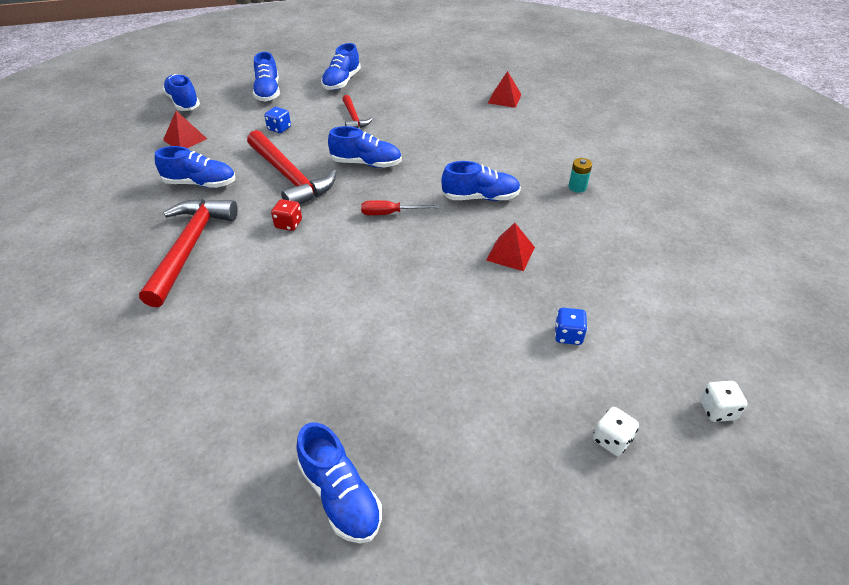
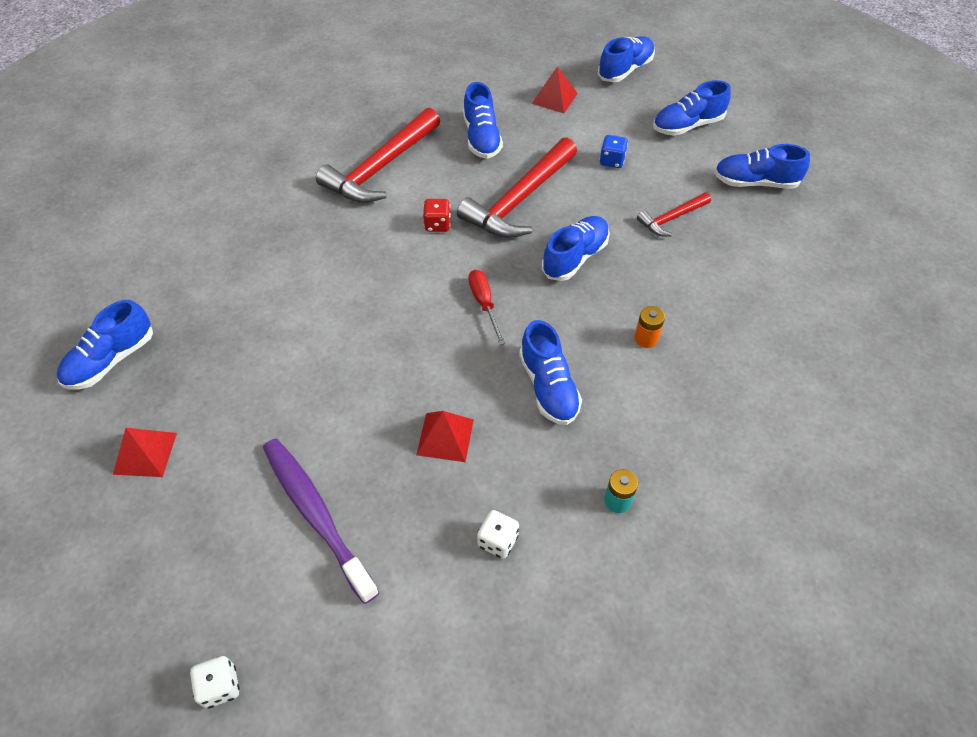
camera: 75 degrees right, 10 degrees up
red hammer [139,199,238,307] -> red hammer turned 135 degrees clockwise [316,108,440,203]
blue shoe [328,126,402,168] -> blue shoe turned 135 degrees counterclockwise [542,216,610,281]
red pyramid [488,71,522,108] -> red pyramid moved to [113,428,177,477]
blue dice [555,308,588,345] -> purple toothbrush [263,438,379,604]
white dice [593,407,639,456] -> white dice moved to [477,510,519,559]
none -> orange battery [634,306,665,348]

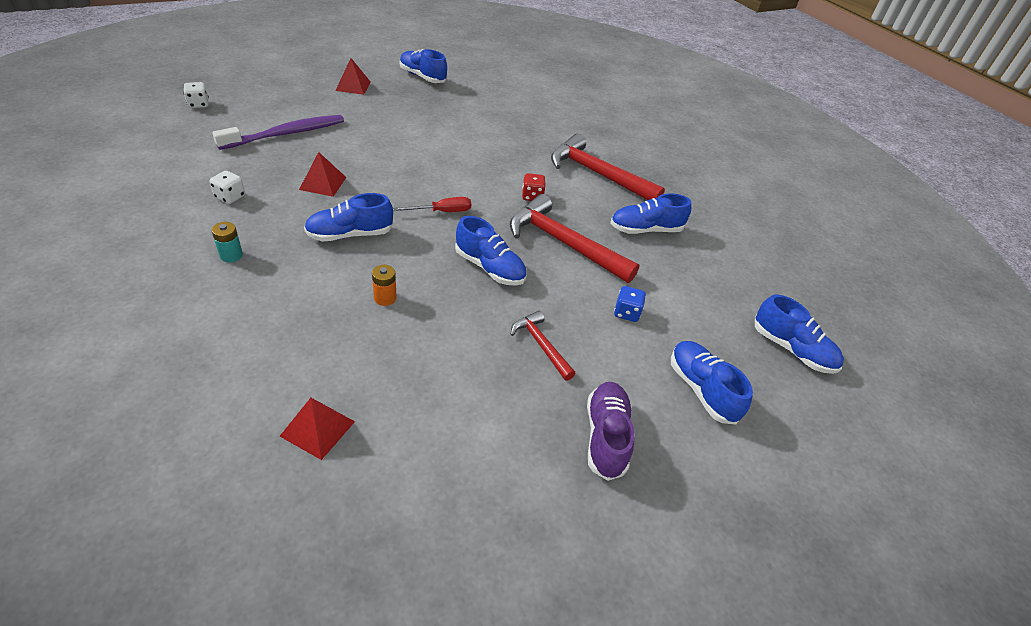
camera: 85 degrees right, 10 degrees down
red pyramid [531,67,578,113] -> red pyramid moved to [280,398,355,460]
blue shoe [714,144,810,189] -> purple shoe [587,382,635,481]

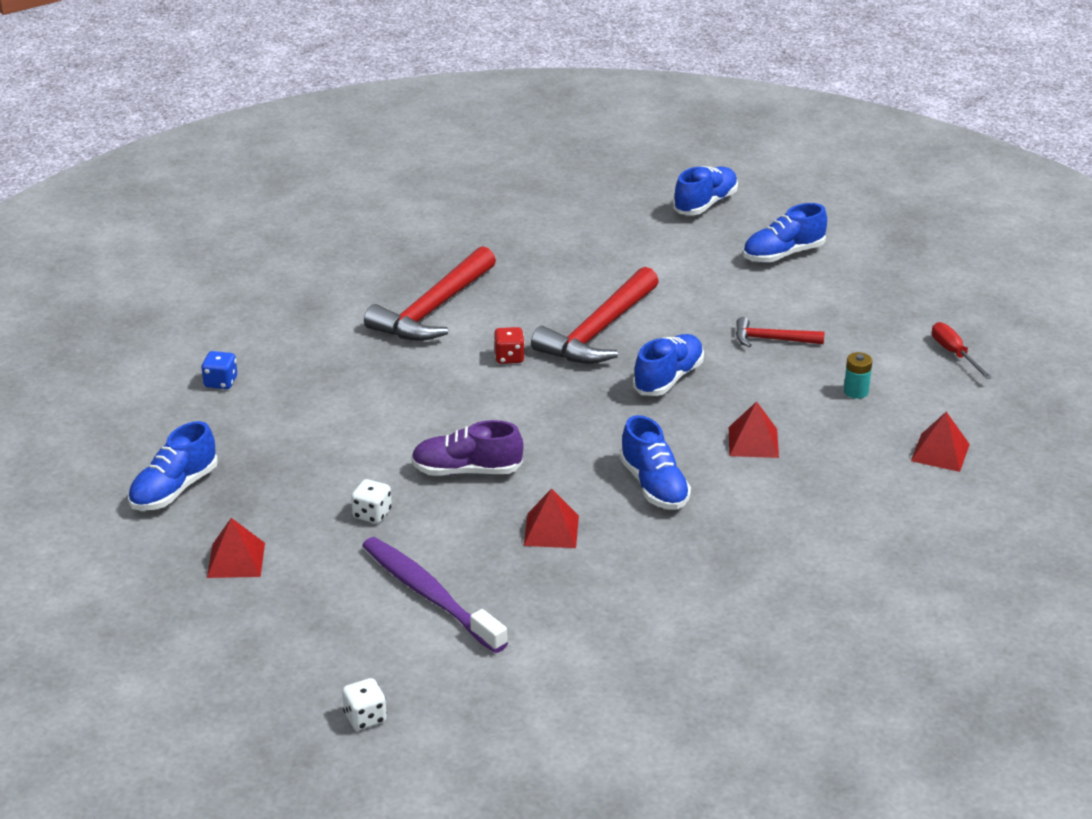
camera: 90 degrees left, 10 degrees down
white dice [210,171,245,204] -> white dice moved to [351,479,392,524]
turquoise battery [212,222,243,262] -> turquoise battery moved to [844,352,872,399]
orange battery [372,265,397,306] -> red pyramid [729,401,779,458]
red screwdriver [393,197,471,212] -> red screwdriver moved to [932,322,992,379]
red hammer [511,311,576,381] -> red hammer turned 45 degrees clockwise [736,317,825,347]
purple shoe [587,382,635,481] -> purple shoe moved to [411,420,523,476]
blue shoe [610,193,691,234] -> none
blue dice [614,286,646,322] -> blue dice moved to [201,351,237,389]

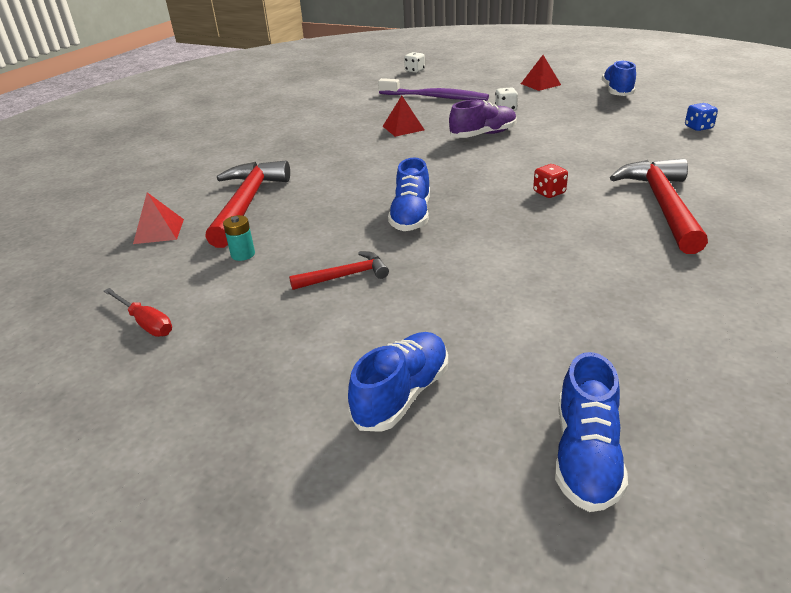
camera: 155 degrees right, 0 degrees up
red hammer [531,267,659,364] -> red hammer moved to [205,161,290,248]
blue shoe [620,415,691,510] -> none
red pyramid [729,401,779,458] -> none

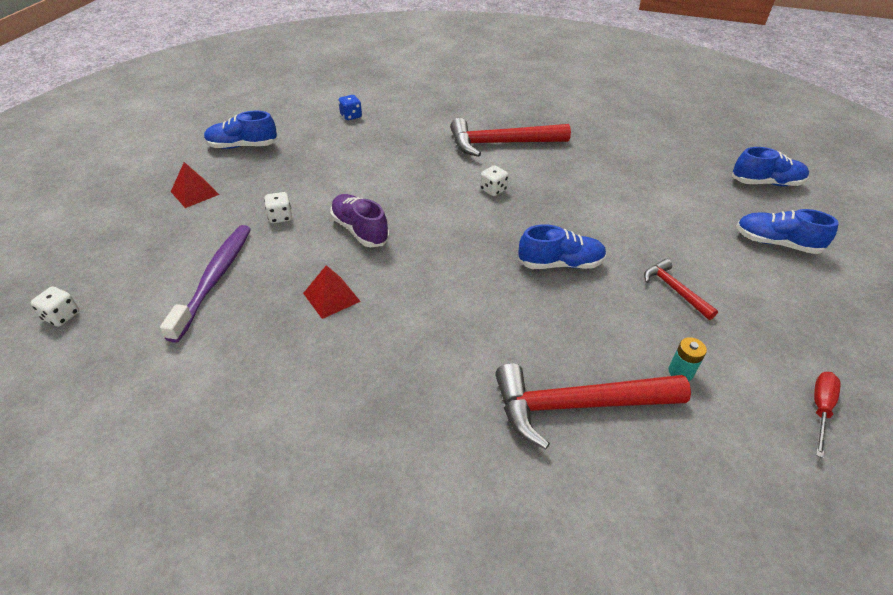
camera: 105 degrees left, 10 degrees up
red pyramid [133,192,184,244] -> none
red dice [533,164,568,198] -> white dice [480,165,509,196]

